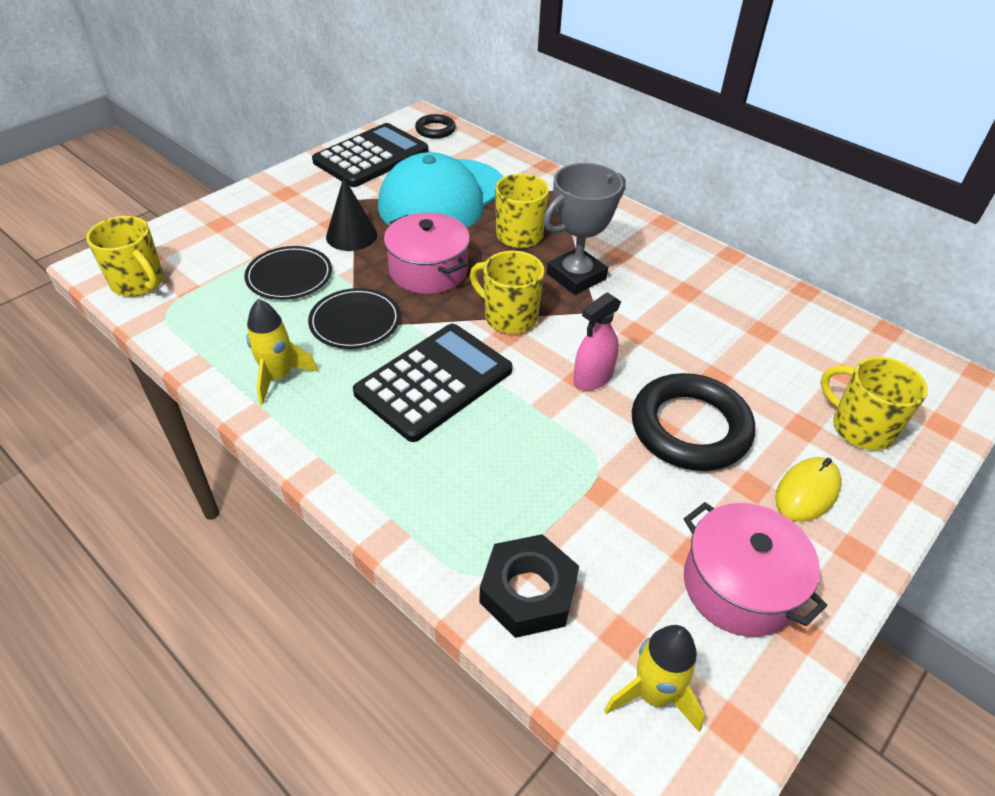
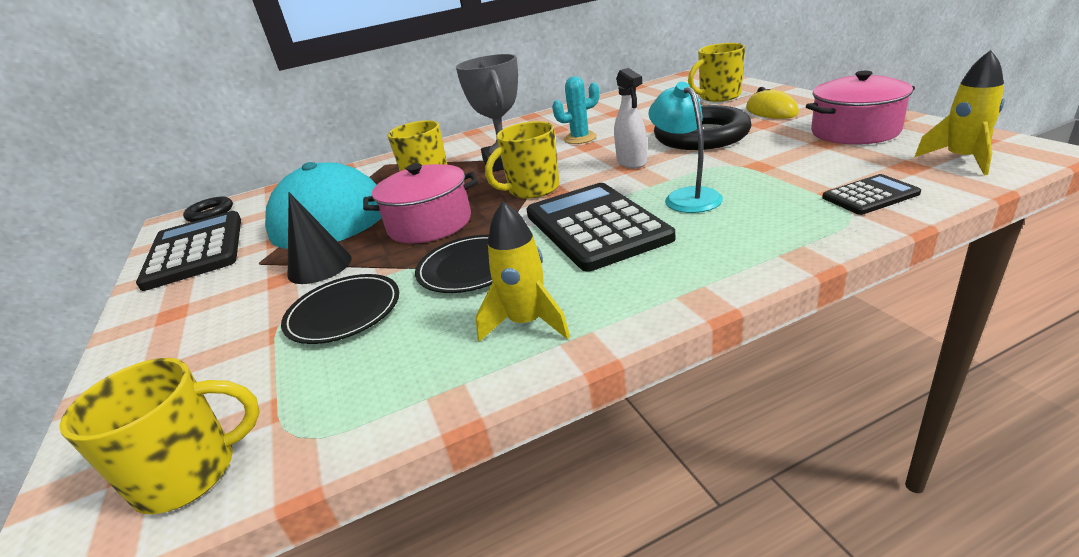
camera: 60 degrees left, 15 degrees down
black nut [480,534,579,638] -> black calculator [822,174,921,215]
pink spray bottle [573,292,621,391] -> white spray bottle [614,68,647,169]
none -> turquoise cactus [552,76,599,144]
none -> turquoise lamp [648,82,723,213]

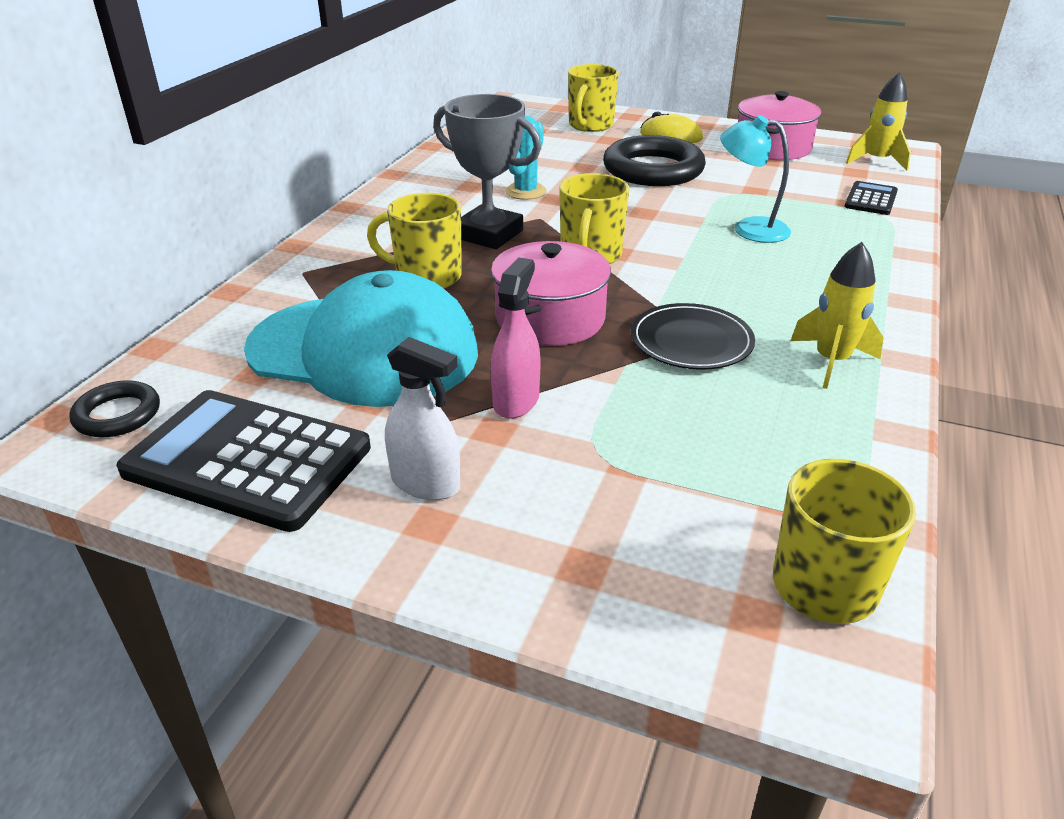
camera: 50 degrees left, 5 degrees up
black plate [281,274,399,344] -> none
black cone [288,192,352,284] -> pink spray bottle [491,257,541,419]
black calculator [526,183,675,271] -> none
white spray bottle [614,68,647,169] -> white spray bottle moved to [385,337,460,500]

